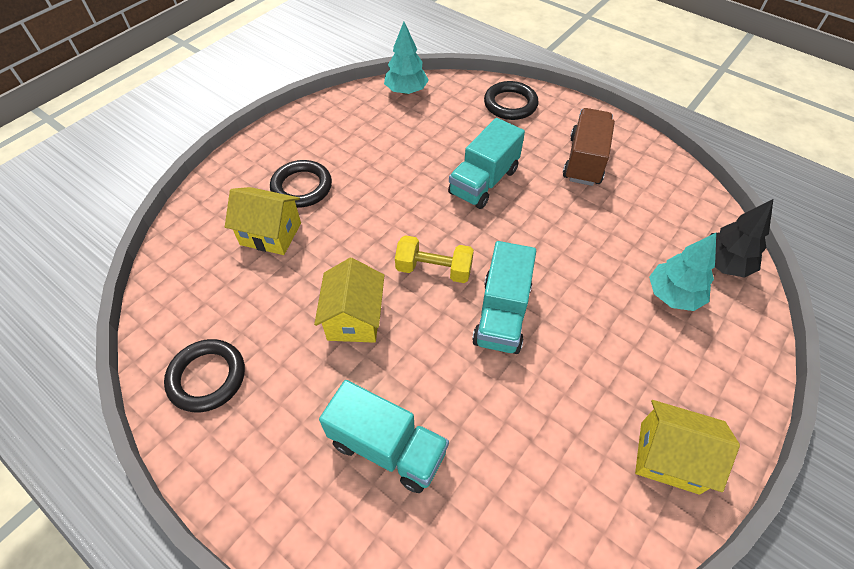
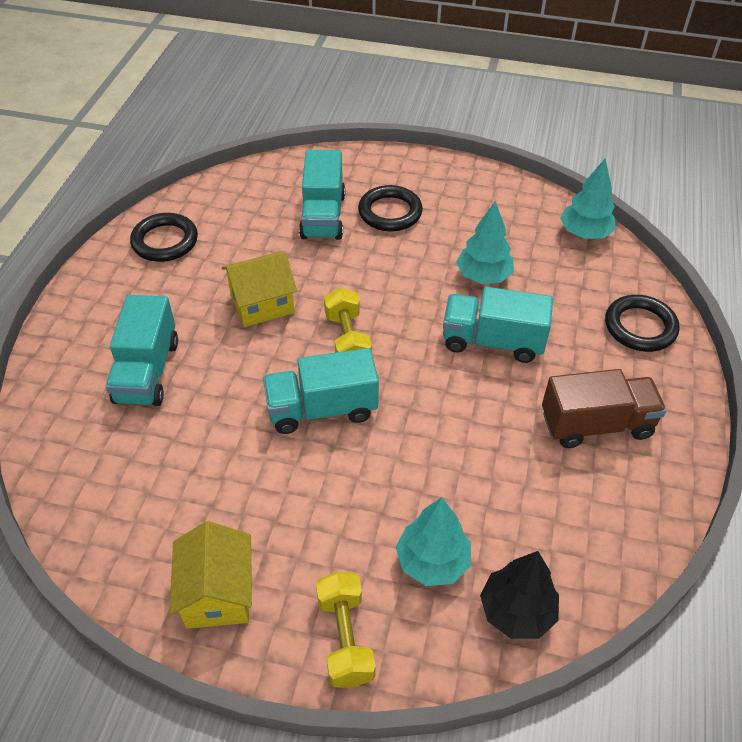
camera: 65 degrees right, 5 degrees down
yellow house [225,187,301,255] -> turquoise truck [299,150,345,240]
none -> yellow dumbbell [316,571,376,688]
none -> turquoise tree [456,201,514,284]

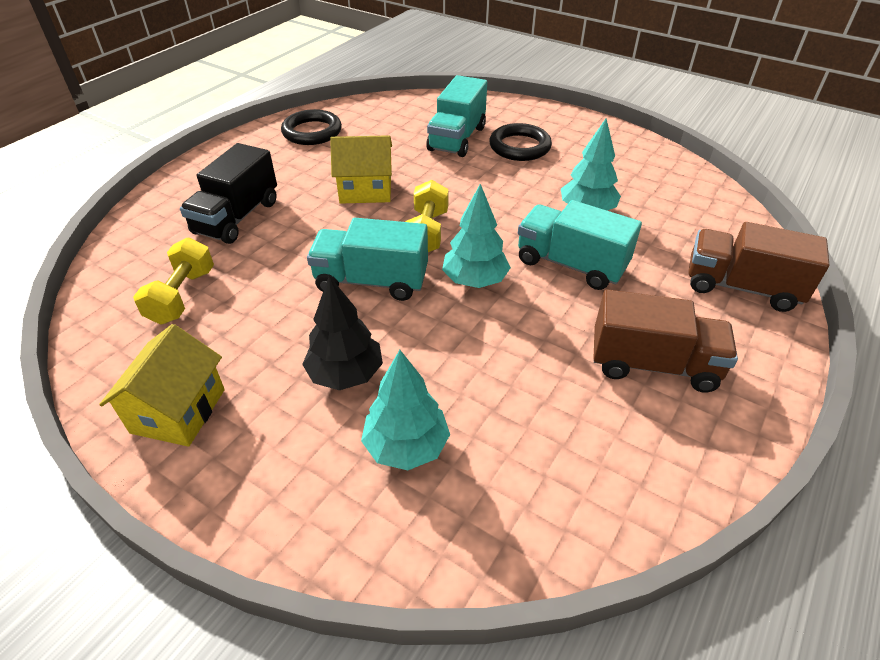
camera: 20 degrees right, 5 degrees down
turquoise truck [106,295,178,406] -> black truck [180,143,277,244]
yellow dumbbell [316,571,376,688] -> yellow dumbbell moved to [133,237,214,325]
black tree [480,551,559,639] -> black tree moved to [302,276,383,390]
turquoise tree [560,158,616,239] -> turquoise tree moved to [442,184,511,288]
black ring [605,295,680,352] -> brown truck [689,222,829,312]

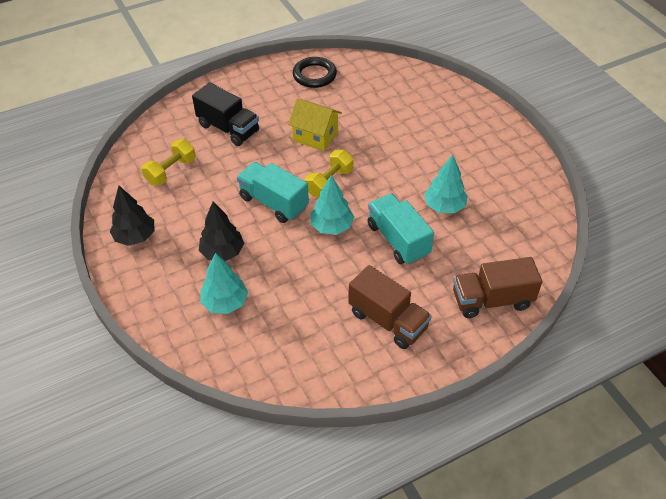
camera: 30 degrees right, 5 degrees up
yellow house [99,324,225,447] -> black tree [109,186,155,246]
black truck [180,143,277,244] -> black truck turned 105 degrees counterclockwise [192,82,259,146]
turquoise truck [426,75,487,157] -> none
black ring [489,123,552,161] -> none
brown truck [689,222,829,312] -> brown truck turned 60 degrees counterclockwise [453,257,542,318]

